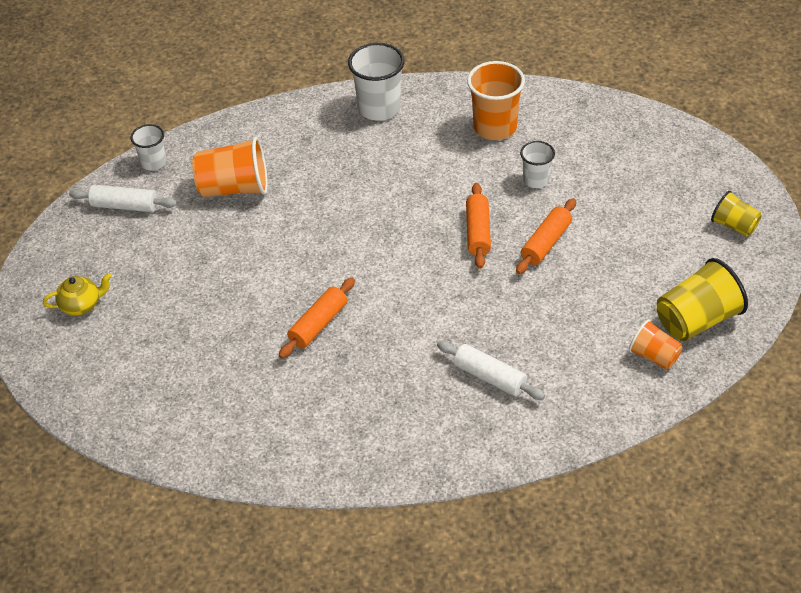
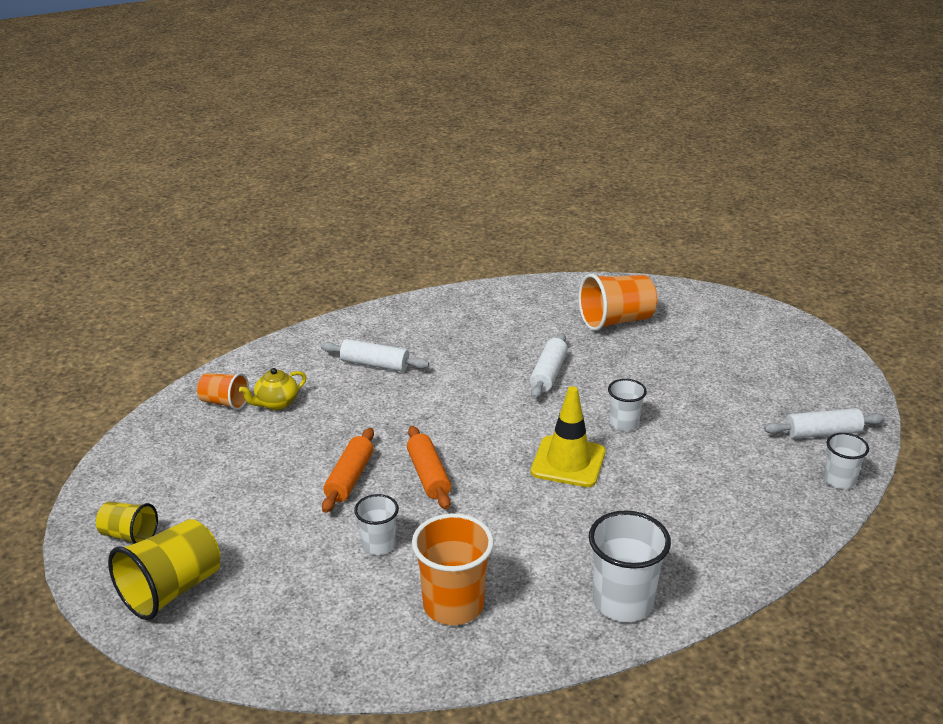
camera: 160 degrees right, 15 degrees down
yellow teapot [43,273,112,316] -> yellow teapot moved to [239,368,306,410]
orange cup [192,137,268,197] -> orange cup moved to [579,274,657,331]
orange rolling pin [279,278,355,359] -> white rolling pin [530,333,568,399]
yellow cup [657,258,748,341] -> yellow cup moved to [108,519,220,620]
none -> yellow traffic cone [531,386,605,487]
none -> white cup [608,379,647,431]

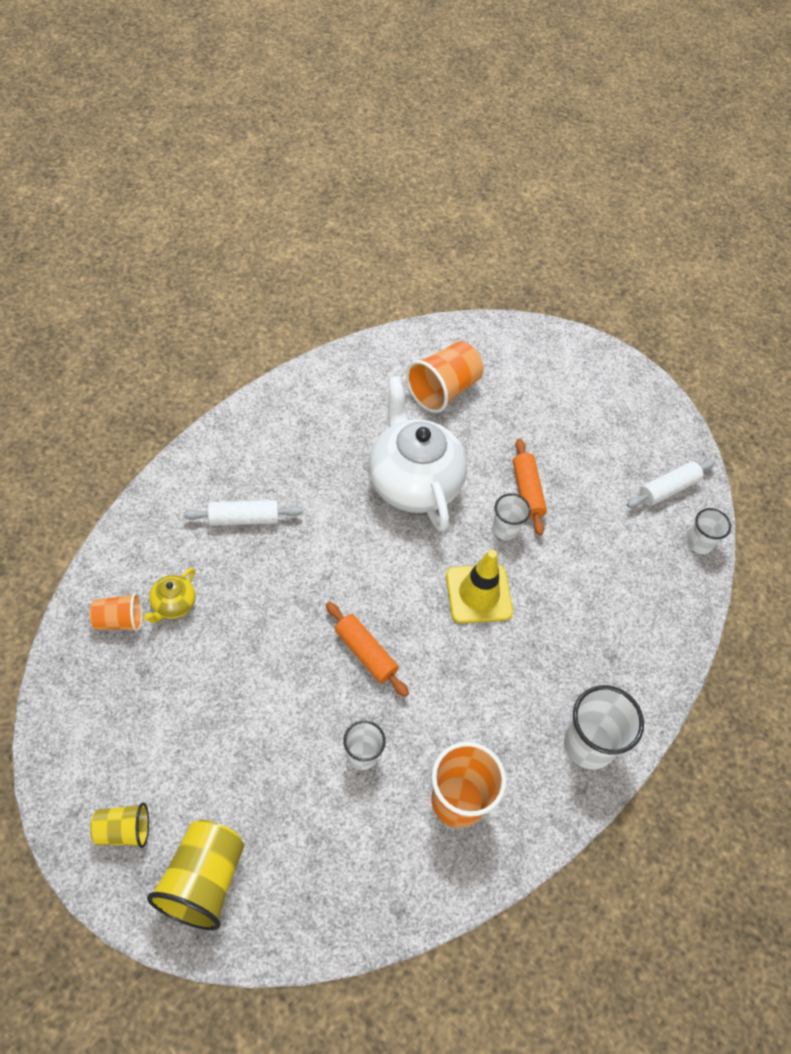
camera: 30 degrees left, 25 degrees up
orange rolling pin [322,428,374,513] -> orange rolling pin moved to [513,438,547,536]
white rolling pin [530,333,568,399] -> white teapot [368,376,467,531]

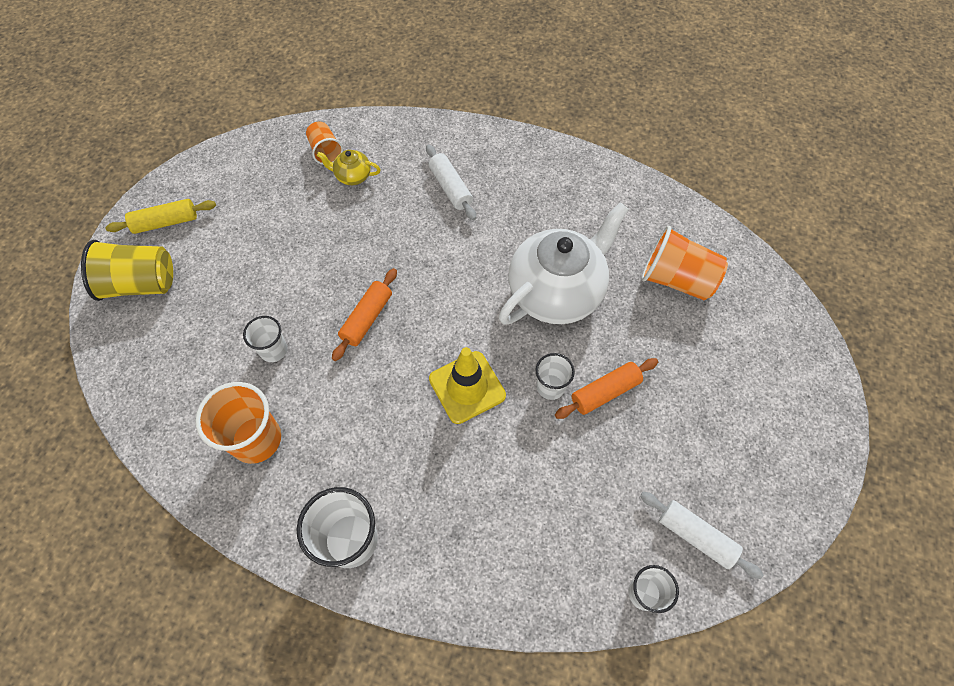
camera: 75 degrees right, 5 degrees up
yellow cup [90,802,149,848] -> yellow rolling pin [105,199,216,234]

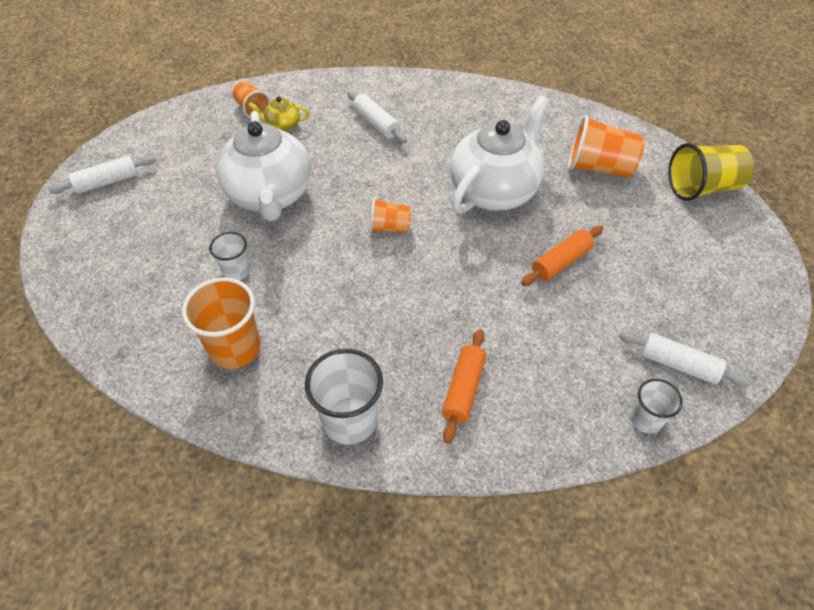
camera: 10 degrees left, 10 degrees down
yellow cup [81,240,173,301] -> yellow cup moved to [668,143,754,201]
yellow rolling pin [105,199,216,234] -> white rolling pin [48,156,156,194]
orange rolling pin [332,268,397,361] -> orange rolling pin moved to [442,329,486,444]
yellow traffic cone [429,347,506,424] -> none
white cup [536,353,575,400] -> none
none -> white teapot [216,111,311,221]
none -> orange cup [369,198,411,233]

